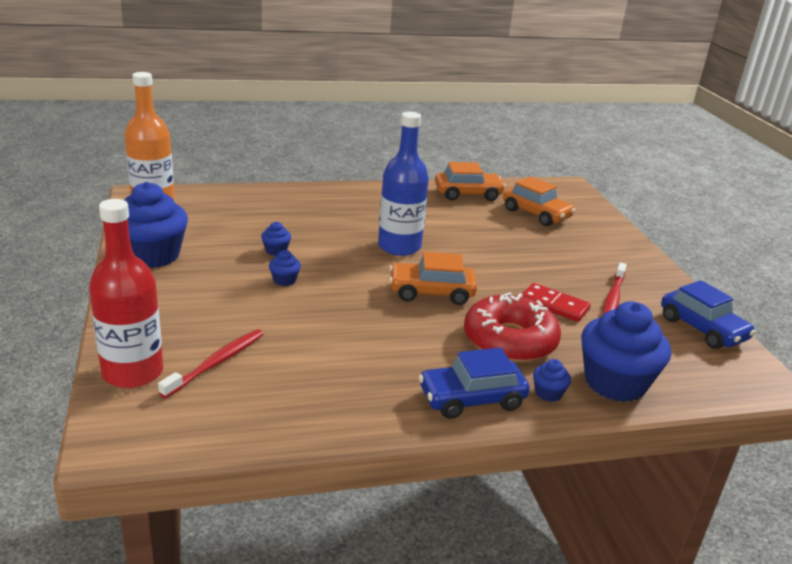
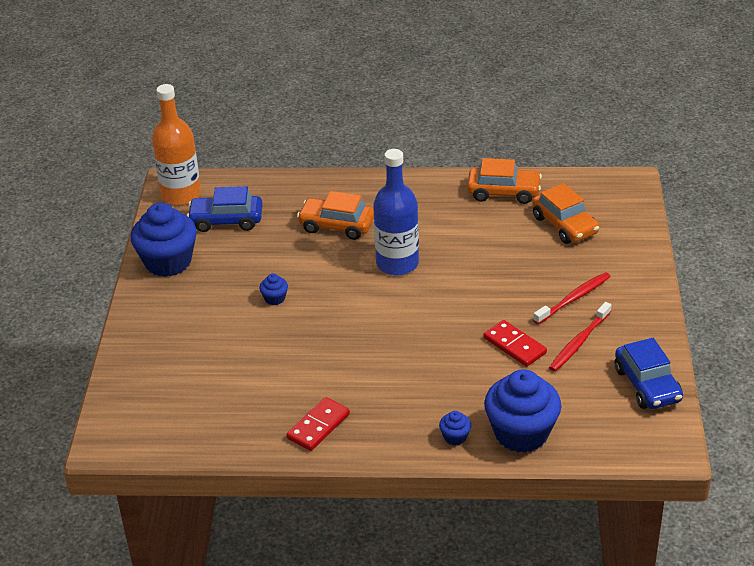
camera: 20 degrees right, 10 degrees up
red bottle [89,199,163,388] -> none
red toothbrush [158,329,263,398] -> red toothbrush moved to [533,272,611,324]
blue cupcake [261,222,291,256] -> none
orange car [389,252,477,305] -> orange car moved to [297,191,374,240]
blue car [419,348,530,419] -> blue car moved to [187,186,263,232]
red donut [464,292,561,362] -> none
none -> red domino [287,397,350,451]

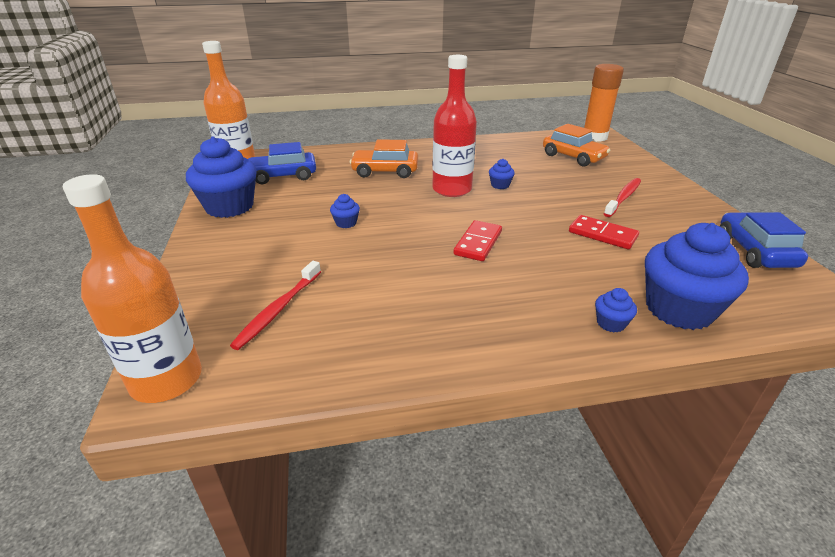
camera: 15 degrees left, 5 degrees down
red domino [287,397,350,451] -> red domino moved to [454,220,502,261]
blue bottle [373,149,419,275] -> red bottle [432,55,477,197]
orange car [467,158,542,204] -> none
red toothbrush [549,302,612,372] -> red toothbrush moved to [230,261,321,350]
blue car [615,338,683,409] -> blue car turned 150 degrees counterclockwise [720,212,808,268]
none -> orange bottle [63,174,202,403]
none -> blue cupcake [489,159,515,189]
none -> orange glue stick [584,64,624,142]

